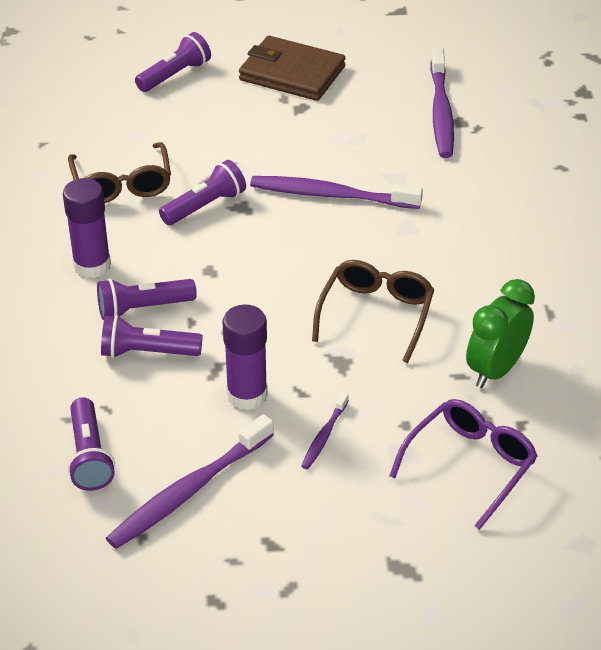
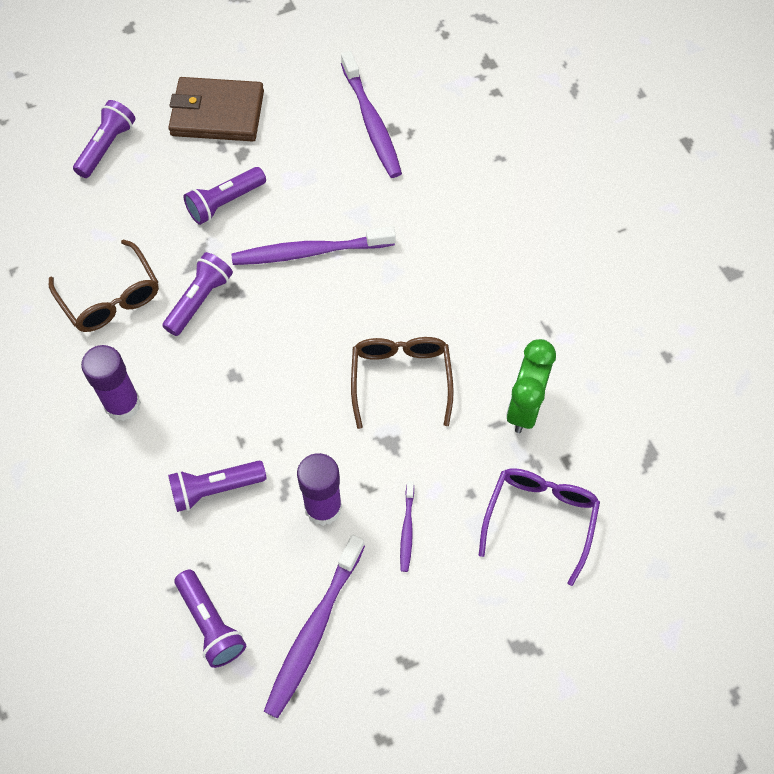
camera: 20 degrees left, 20 degrees up
purple flashlight [97,278,197,320] -> purple flashlight moved to [183,167,266,225]

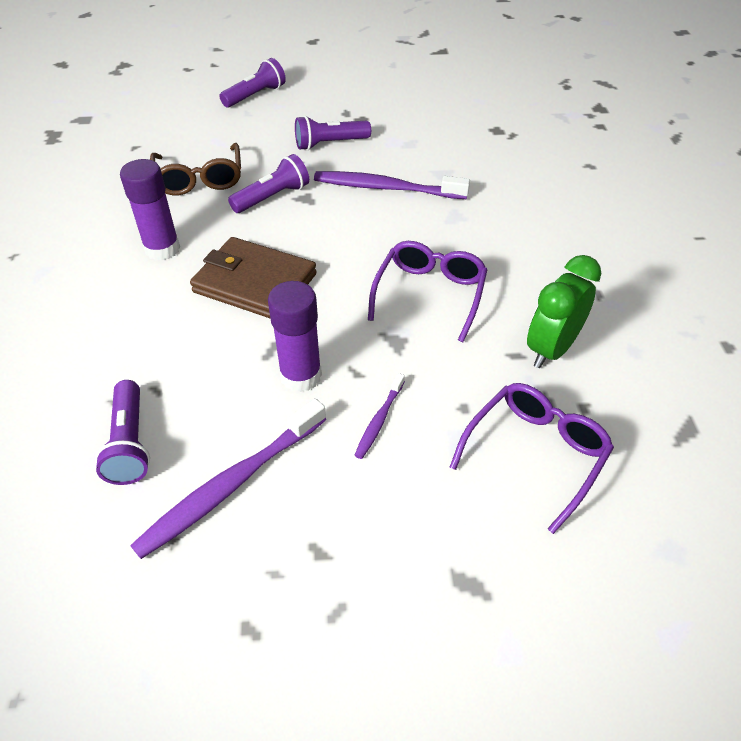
camera: 20 degrees right, 15 degrees down
brown wallet [168,77,264,141] -> brown wallet moved to [190,237,317,318]
purple flashlight [168,461,267,512] -> none
purple toothbrush [341,51,402,178] -> none
brown glasses [351,337,454,429] -> purple glasses [368,241,487,342]

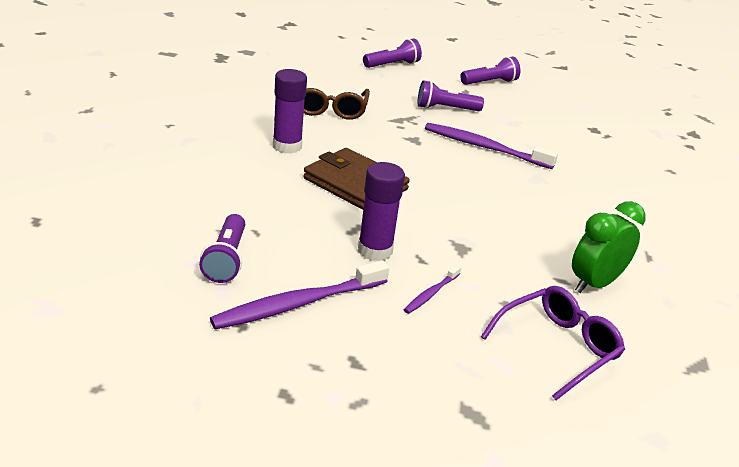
camera: 10 degrees right, 15 degrees down
purple flashlight [228,154,309,213] -> purple flashlight moved to [460,57,521,85]
purple glasses [368,241,487,342] -> none

